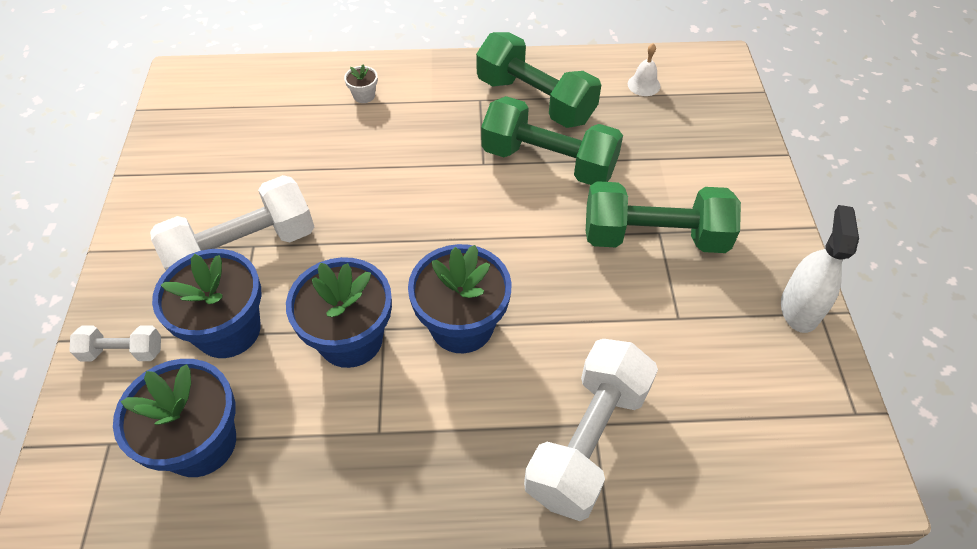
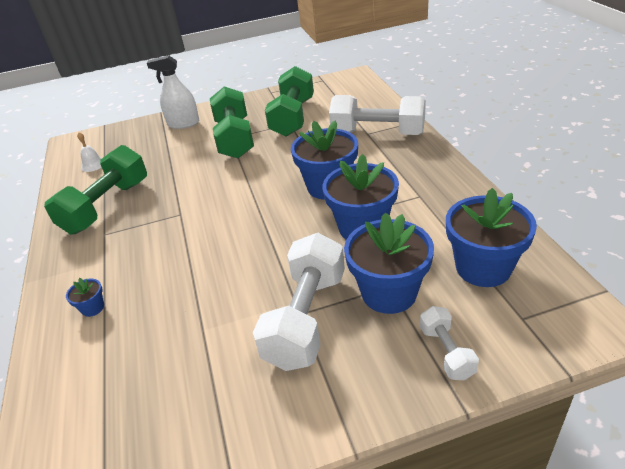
camera: 100 degrees left, 15 degrees down
white dumbbell [150,175,314,270] -> white dumbbell turned 60 degrees clockwise [253,233,345,371]
white flower pot [344,64,378,103] -> blue flower pot [66,278,104,317]
green dumbbell [481,96,623,185] -> green dumbbell moved to [265,66,314,137]
white spray bottle [781,205,859,333] -> white spray bottle moved to [147,55,199,129]

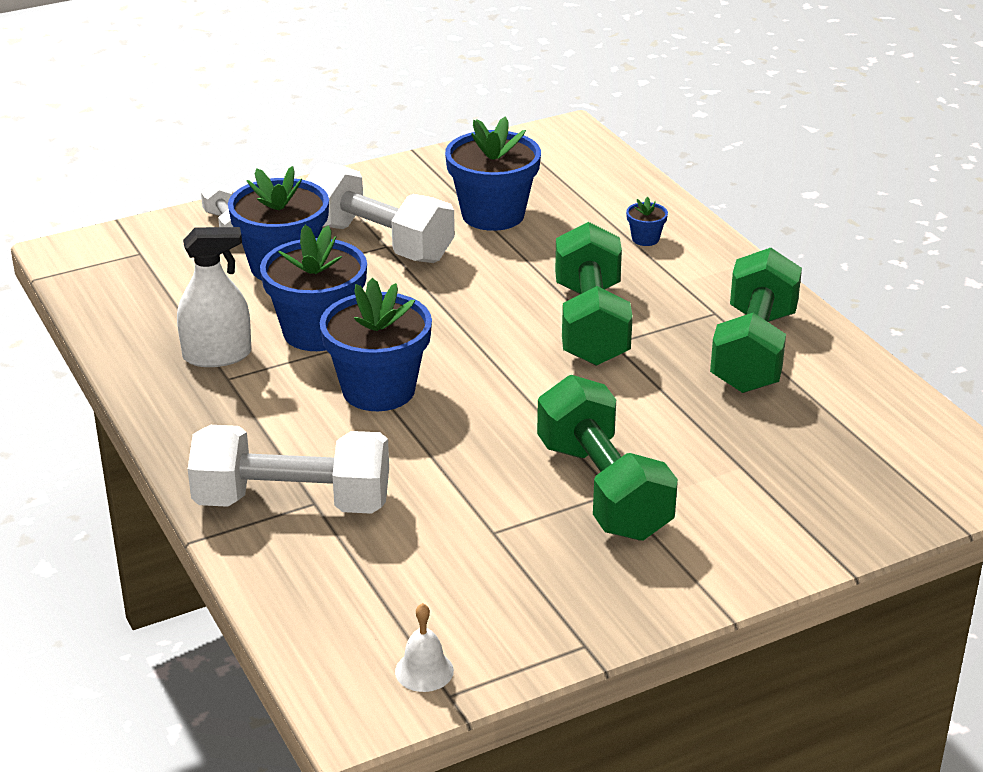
camera: 165 degrees right, 5 degrees down
white bell [77,132,102,172] -> white bell moved to [395,603,454,692]
white spray bottle [147,55,199,129] -> white spray bottle moved to [177,227,251,367]
white dumbbell [253,233,345,371] -> white dumbbell turned 60 degrees counterclockwise [306,161,455,263]
green dumbbell [265,66,314,137] -> green dumbbell moved to [555,222,633,366]
blue flower pot [446,188,537,287] -> blue flower pot moved to [445,117,541,231]

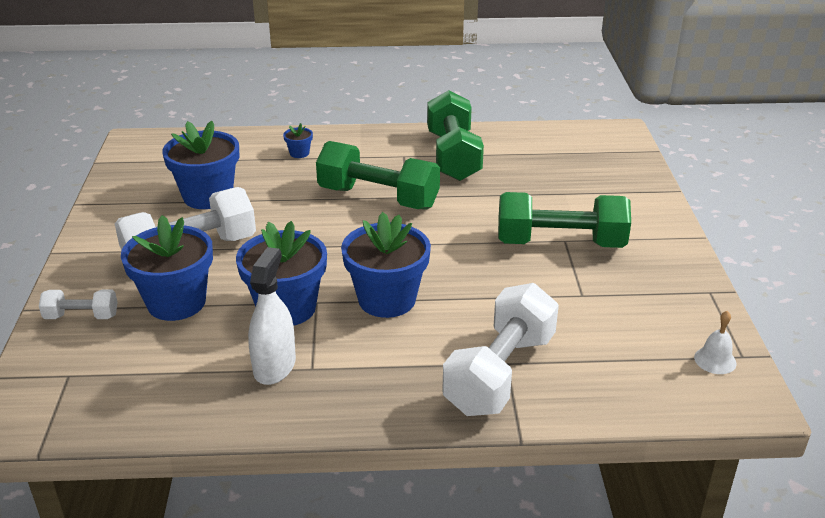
camera: 65 degrees left, 0 degrees up
green dumbbell [710,248,802,393] -> green dumbbell turned 45 degrees clockwise [427,90,484,181]

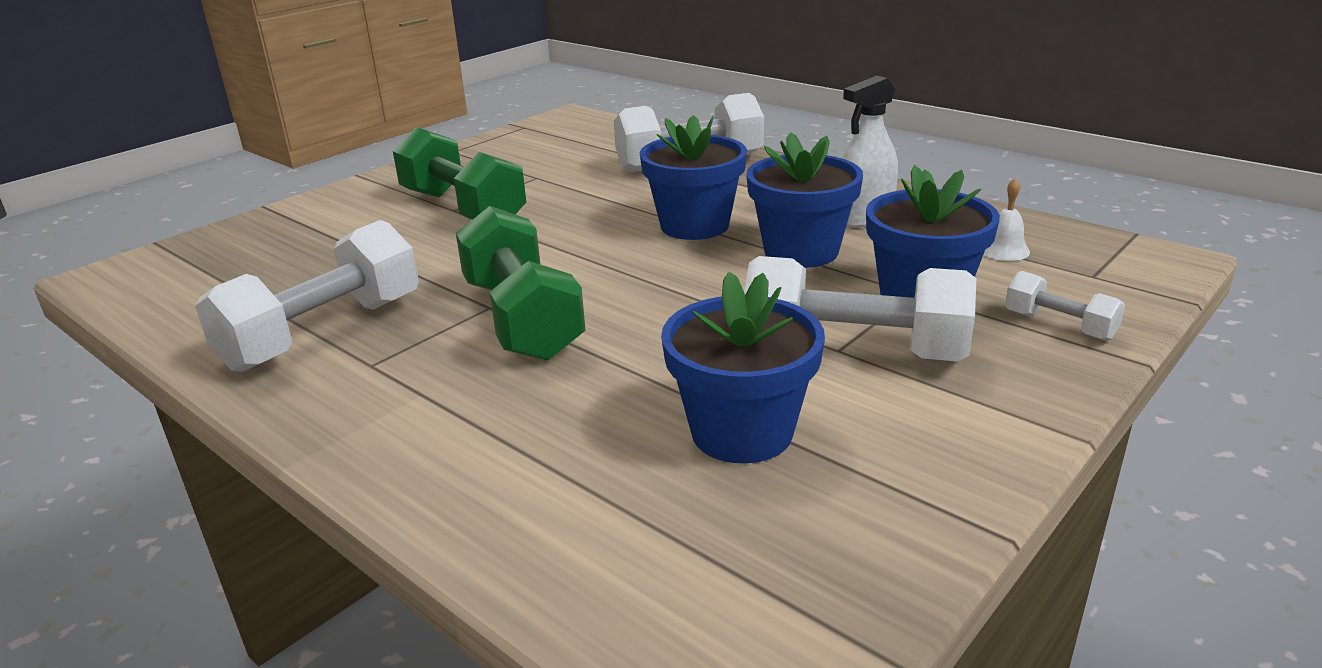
camera: 135 degrees left, 5 degrees down
blue flower pot [283,123,313,158] -> none
green dumbbell [427,90,484,181] -> white dumbbell [195,220,419,372]
white bell [694,311,736,374] -> white bell moved to [984,178,1030,261]

